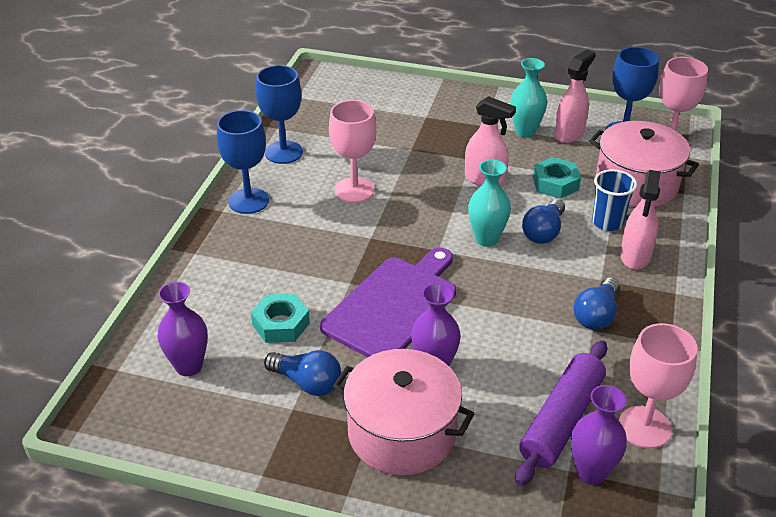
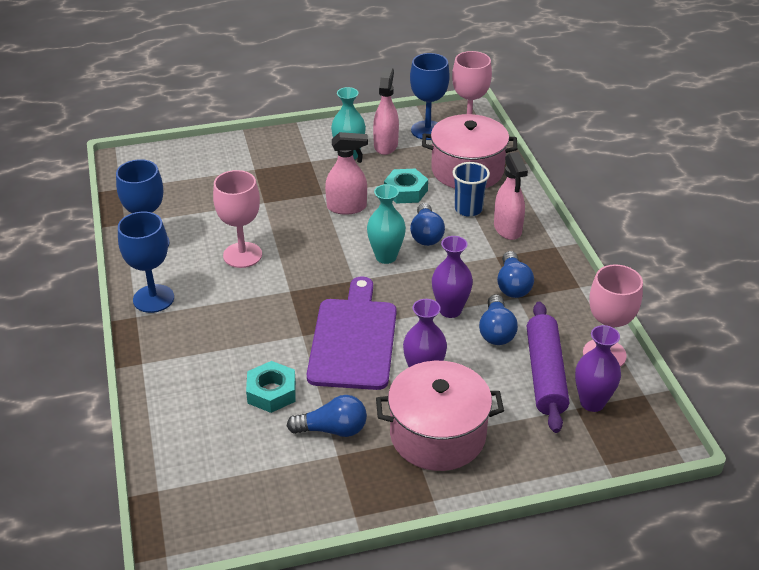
camera: 30 degrees left, 0 degrees up
purple vase [157,281,208,376] -> purple vase moved to [432,236,473,318]
none -> blue light bulb [479,294,518,345]

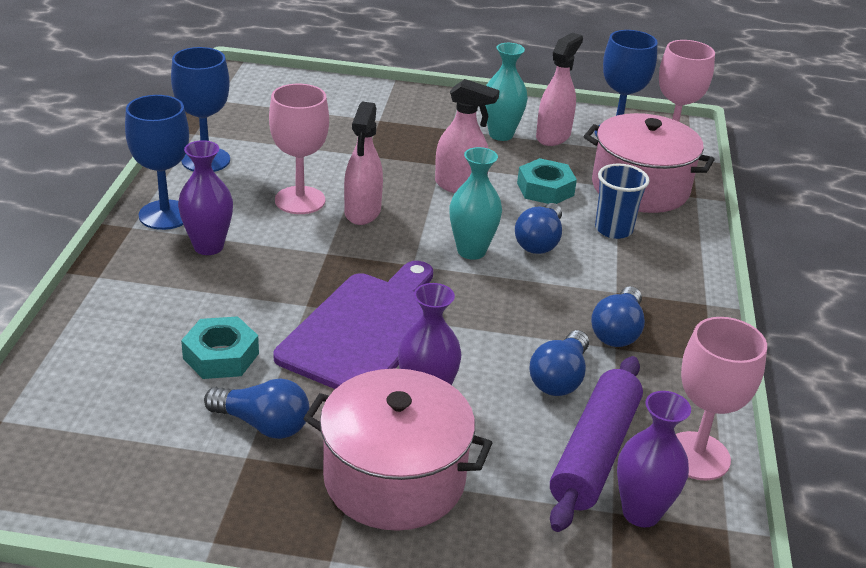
camera: 20 degrees right, 5 degrees down
purple vase [432,236,473,318] -> purple vase moved to [178,140,233,255]
pink spray bottle [494,152,528,240] -> pink spray bottle moved to [344,102,383,225]

